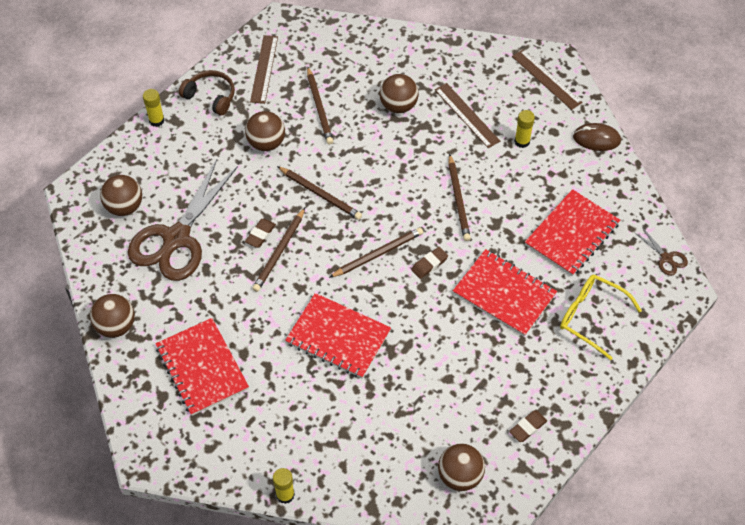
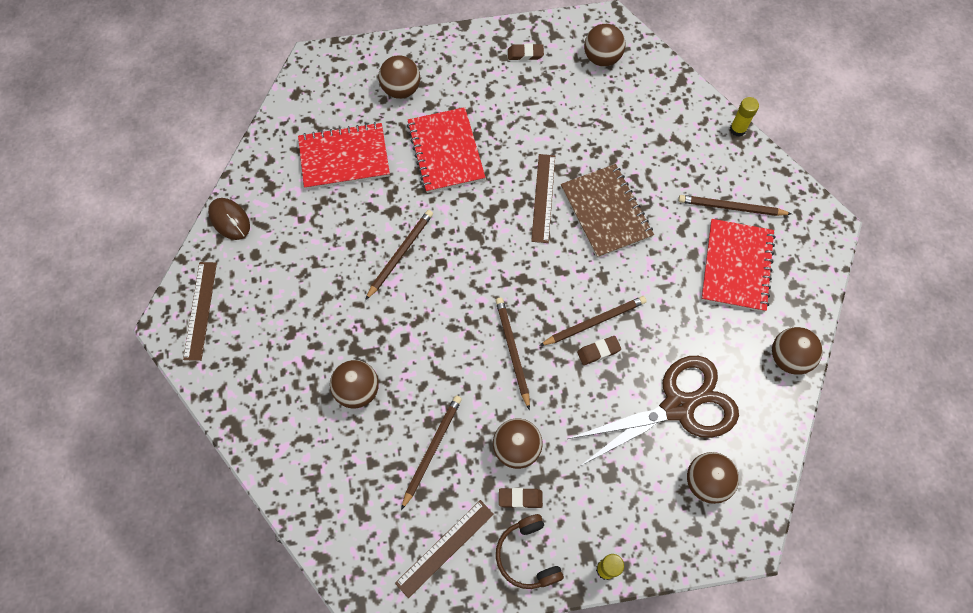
camera: 140 degrees left, 10 degrees up
red notebook [285,293,391,378] -> brown notebook [561,164,654,258]
brown pencil [329,228,423,278] -> brown pencil moved to [678,195,792,216]
brown eraser [411,247,448,279] -> brown eraser moved to [499,488,543,509]
brown ruler [435,83,500,148] -> brown ruler moved to [531,154,555,243]
yellow glue stick [514,110,535,148] -> none
yellow glasses [560,275,642,360] -> brown ball [378,55,420,99]
brown scissors [635,227,688,276] -> none

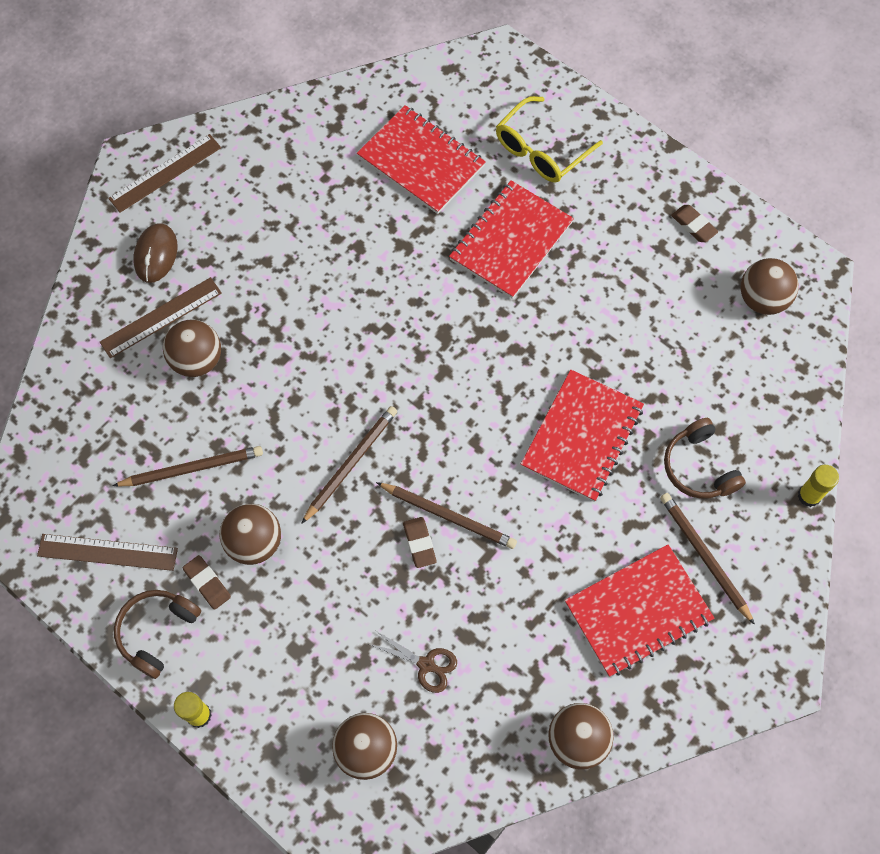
camera: 50 degrees right, 0 degrees up
brown mouse [208,198,250,240] -> brown mouse moved to [133,223,178,283]
brown pencil [365,210,433,300] -> none
brown ball [378,55,420,99] -> yellow glasses [496,96,603,183]
brown ruler [531,154,555,243] -> brown ruler moved to [100,277,222,358]
brown notebook [561,164,654,258] -> red notebook [521,370,644,502]
brown scissors [568,356,739,466] -> brown scissors [369,631,457,693], size x0.40
brown eraser [577,336,621,365] -> brown eraser turned 45 degrees clockwise [403,517,437,568]
none -> brown headphones [664,418,746,499]

